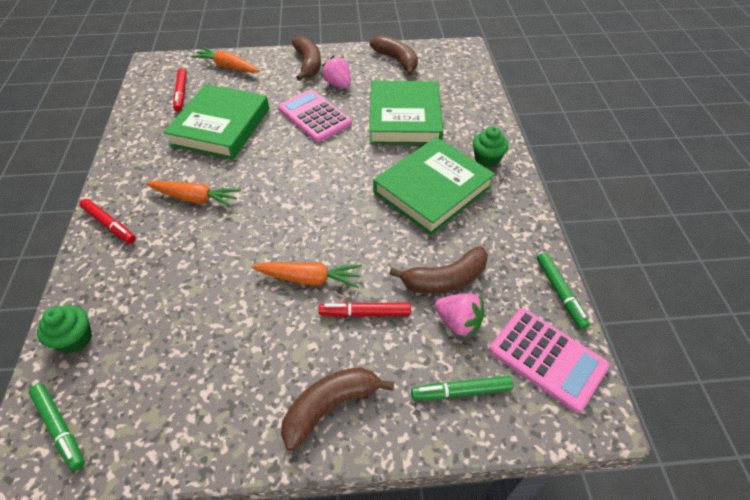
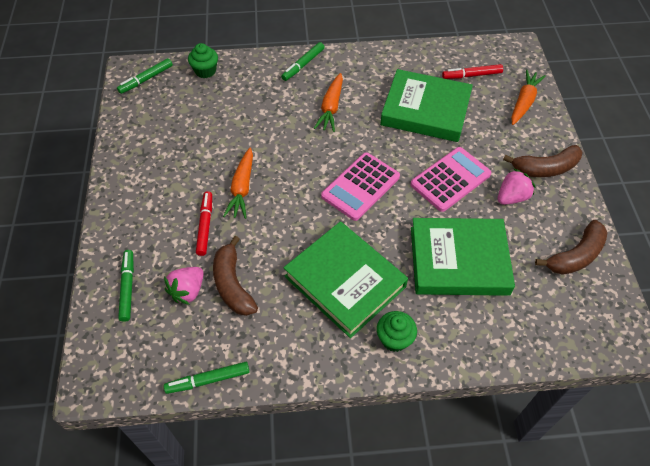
camera: 90 degrees right, 5 degrees up
red marker [80,199,136,244] -> green marker [281,42,325,81]
brown banana [281,367,394,451] -> none
pink calculator [489,308,610,412] -> pink calculator moved to [321,153,400,221]

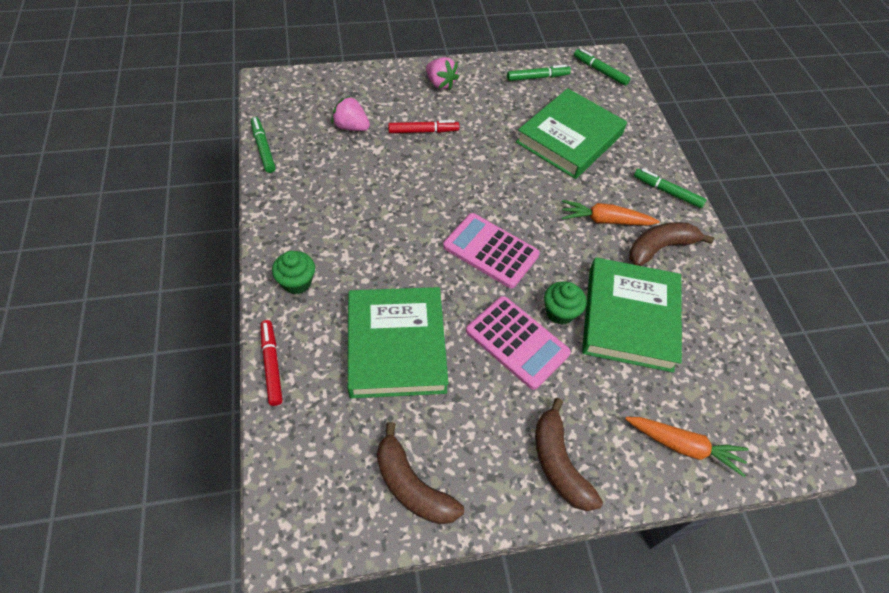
camera: 80 degrees right, 0 degrees up
green marker [118,250,134,322] -> green marker moved to [507,65,571,81]
green cupcake [188,43,218,78] -> green cupcake moved to [544,281,587,325]
brown banana [213,236,258,316] -> brown banana moved to [629,222,714,266]
orange carrot [223,148,253,219] -> none
green book [284,221,408,338] -> green book moved to [516,88,627,179]
red marker [442,64,503,79] -> red marker moved to [261,320,283,406]
pink strawberry [498,169,535,205] -> pink strawberry moved to [426,57,459,90]

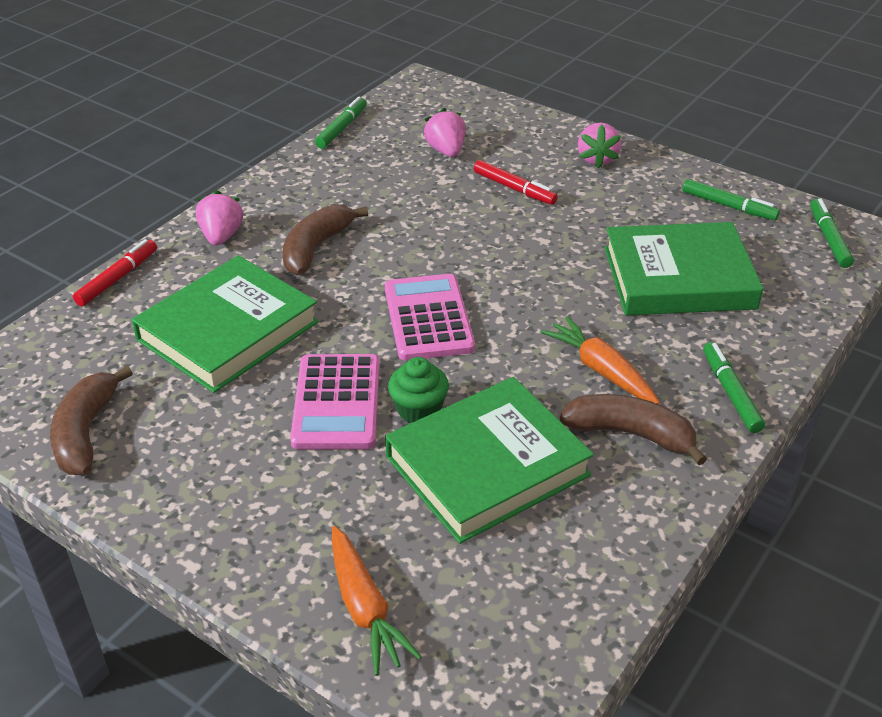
camera: 50 degrees right, 15 degrees down
green cupcake [272,251,315,294] -> pink strawberry [196,190,243,246]
brown banana [535,398,603,511] -> brown banana moved to [282,204,368,275]

